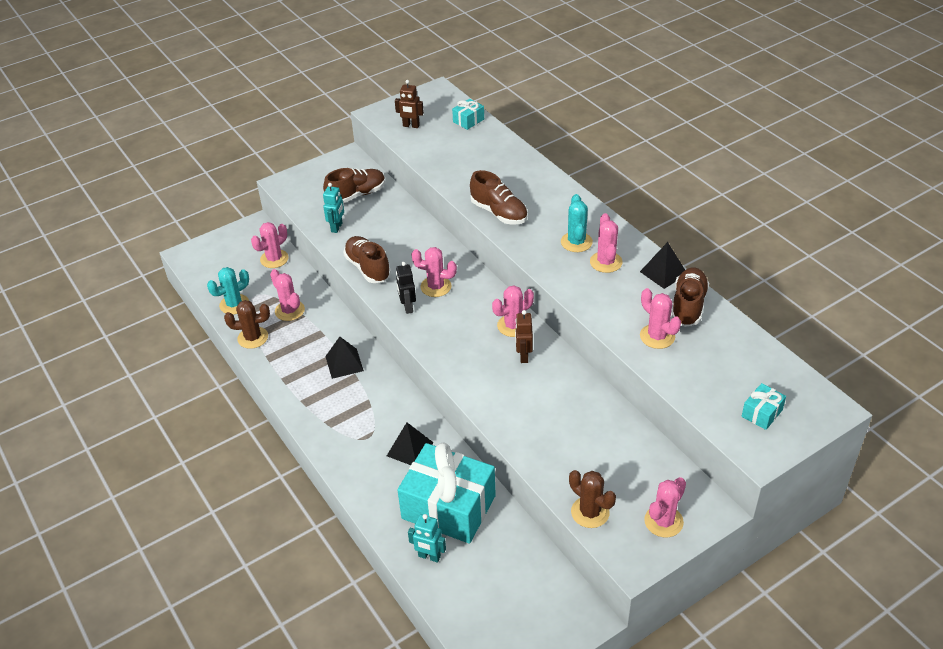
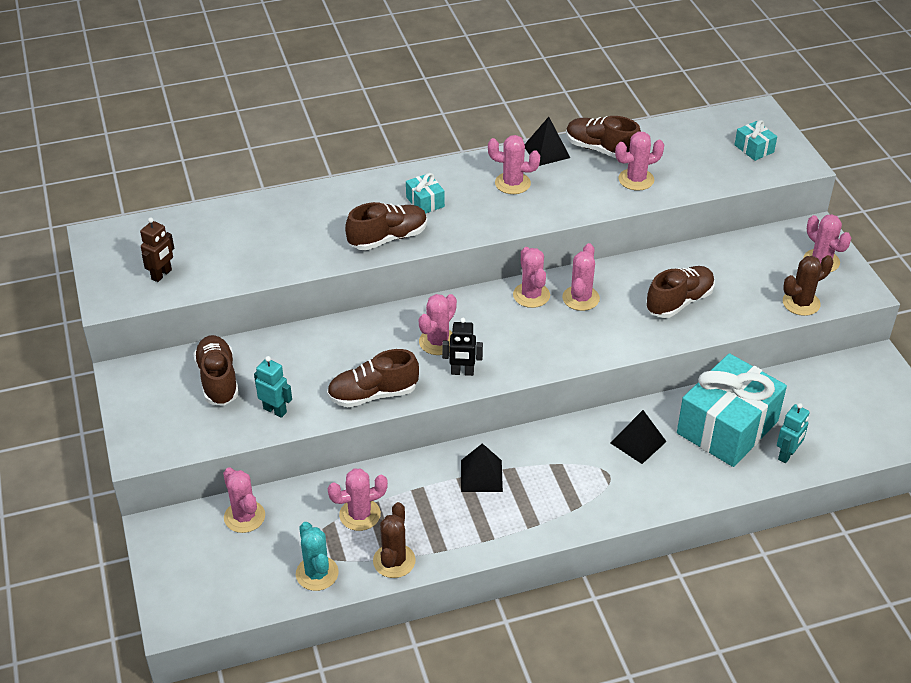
camera: 75 degrees left, 0 degrees up
turquoise gift [452,99,484,130] -> turquoise gift moved to [406,173,445,214]
brown robot [515,310,533,363] -> pink cactus [562,243,600,311]
turquoise cactus [561,194,593,252] -> none
none -> brown shoe [646,266,715,318]

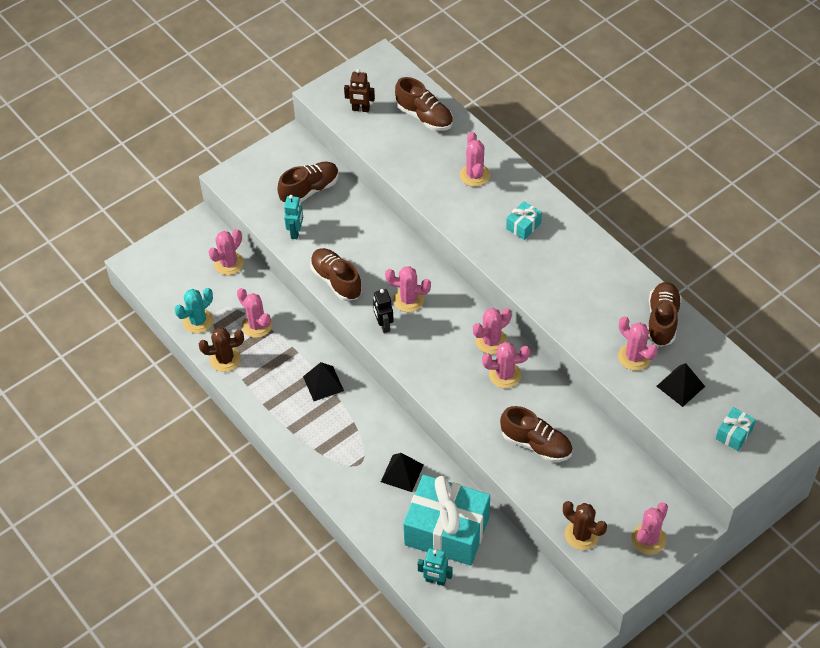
camera: 70 degrees right, 10 degrees up
brown shoe [345,202,427,250] -> brown shoe moved to [395,77,453,131]
pink cactus [488,135,540,194] -> pink cactus moved to [460,132,490,187]
black pyramid [525,117,570,166] -> black pyramid moved to [656,363,705,407]

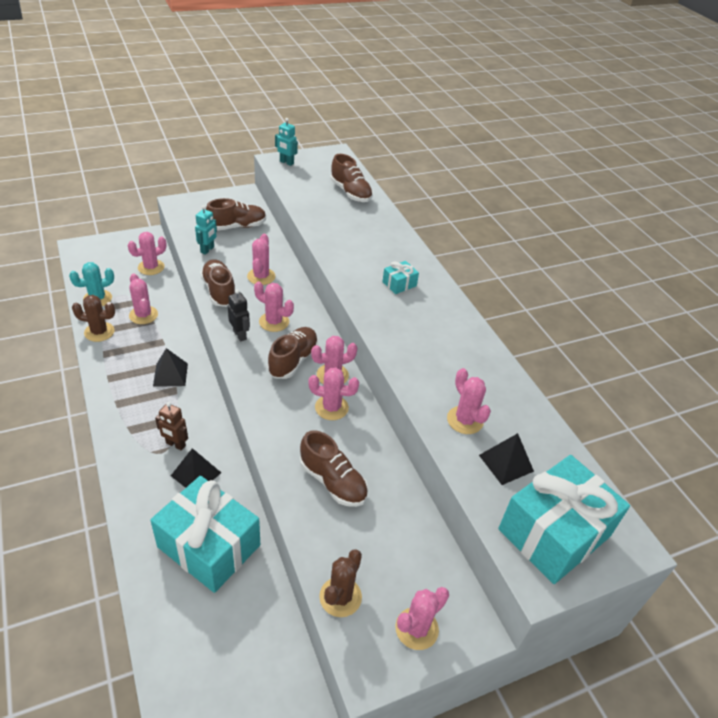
camera: 10 degrees right, 10 degrees down
brown robot [344,69,375,112] -> brown robot moved to [155,402,188,450]
black robot [373,289,394,333] -> black robot turned 150 degrees clockwise [228,289,250,341]
turquoise robot [418,548,453,586] -> turquoise robot moved to [275,118,298,166]
pink cactus [460,132,490,187] -> pink cactus moved to [247,234,275,285]
brown cactus [563,501,607,550] -> brown cactus turned 60 degrees clockwise [319,549,362,617]
brown shoe [648,282,682,347] -> brown shoe moved to [267,327,318,379]
turquoise gift [716,407,756,451] -> turquoise gift [498,455,630,584], size x2.37

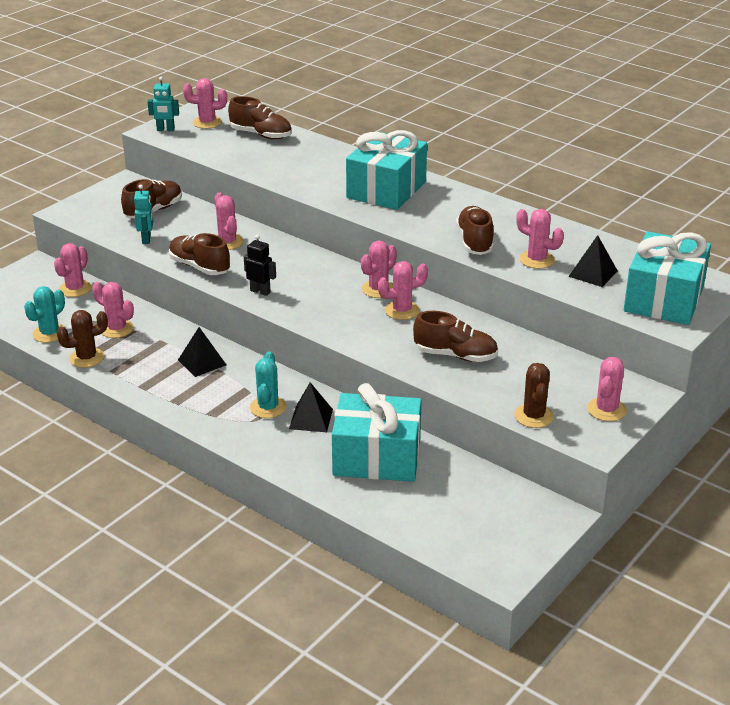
camera: 25 degrees left, 10 degrees down
brown robot [155,402,188,450] -> turquoise cactus [250,352,287,418]
pink cactus [254,281,294,332] -> pink cactus moved to [183,78,227,129]
brown shoe [267,327,318,379] -> brown shoe moved to [456,206,494,255]
turquoise gift [382,261,419,294] -> turquoise gift [346,130,427,210], size x2.37

